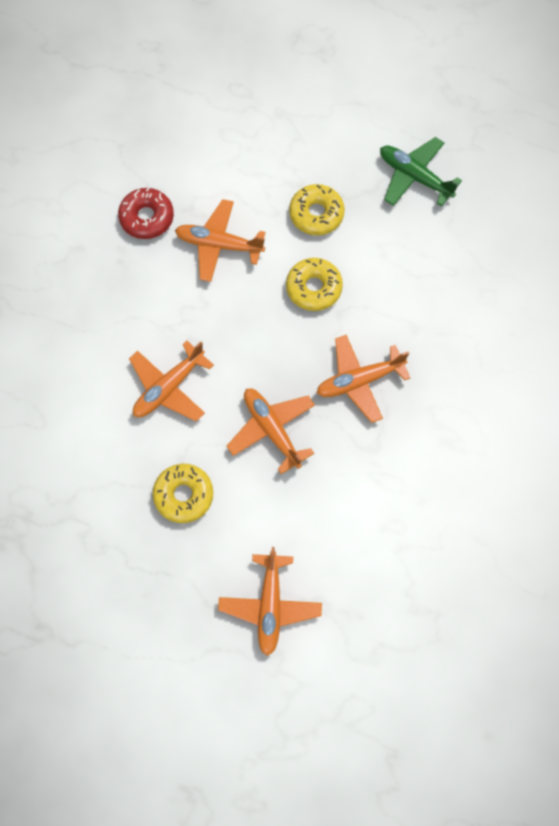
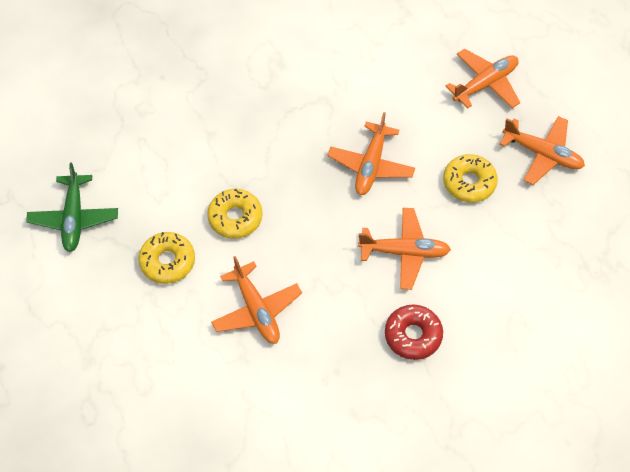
camera: 130 degrees left, 10 degrees down
red donut [118,188,174,239] -> red donut moved to [385,305,443,360]
orange plane [317,335,410,423] -> orange plane moved to [500,116,585,185]

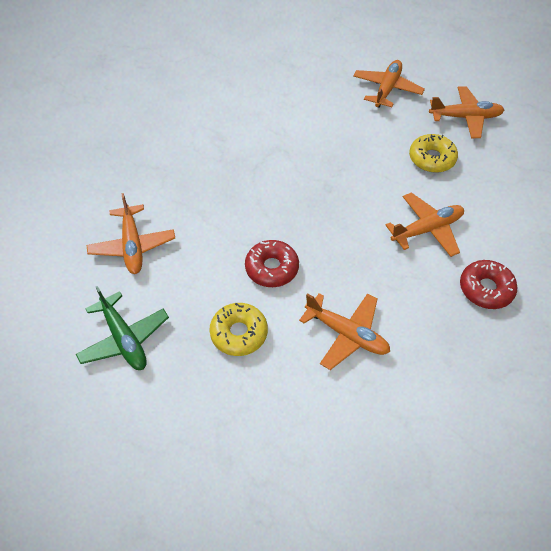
camera: 30 degrees left, 5 degrees down
yellow donut [207,189,263,239] -> red donut [245,240,299,287]
orange plane [327,112,415,195] -> orange plane moved to [87,193,175,274]

